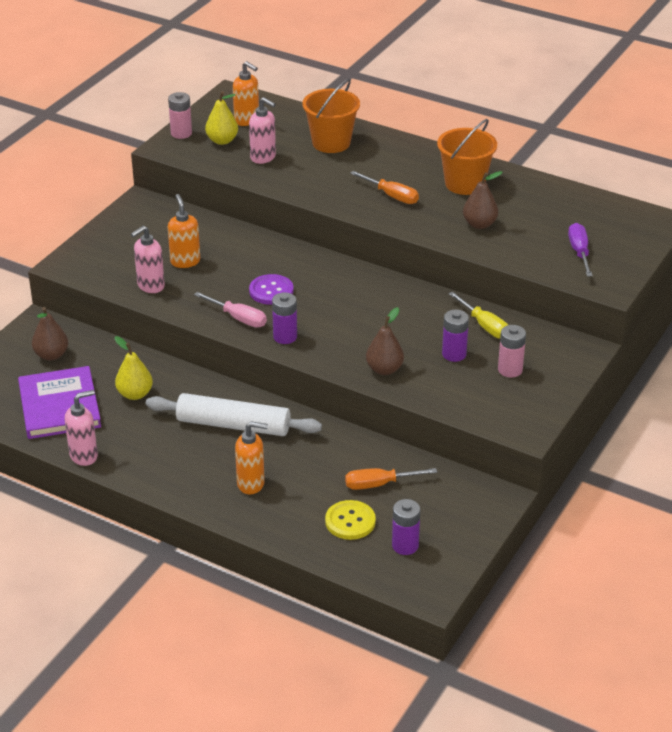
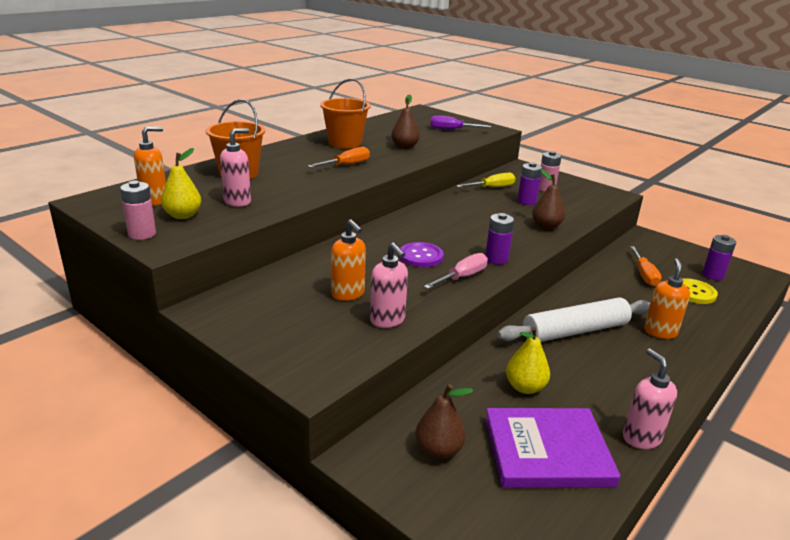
camera: 80 degrees left, 10 degrees down
white rolling pin [146,393,322,436] -> white rolling pin turned 45 degrees clockwise [497,297,650,342]
orange soap dispenser [168,194,200,268] -> orange soap dispenser turned 120 degrees counterclockwise [331,219,366,301]

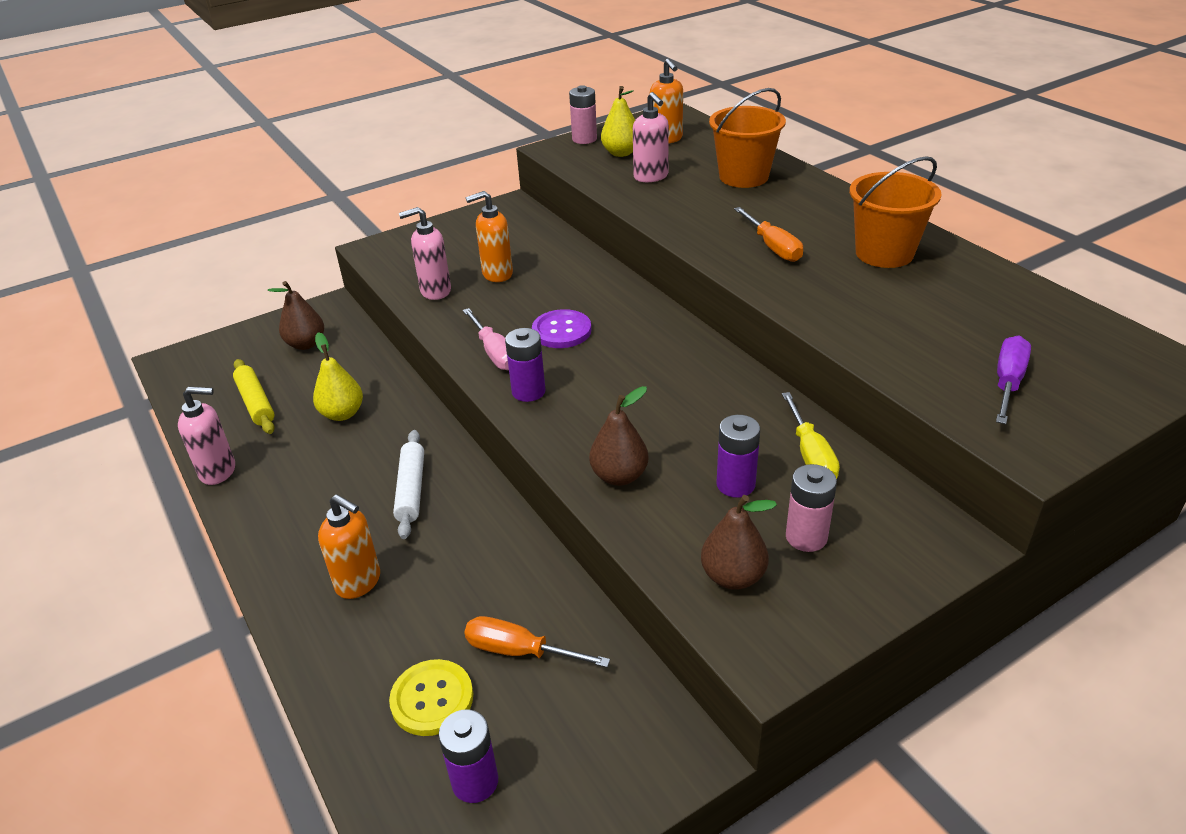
camera: 110 degrees right, 10 degrees up
brown pear [391,94,420,149] -> brown pear moved to [701,495,777,590]
purple book [485,408,621,488] -> yellow rolling pin [233,359,275,434]
white rolling pin [497,297,650,342] -> white rolling pin [393,430,424,539], size x0.61

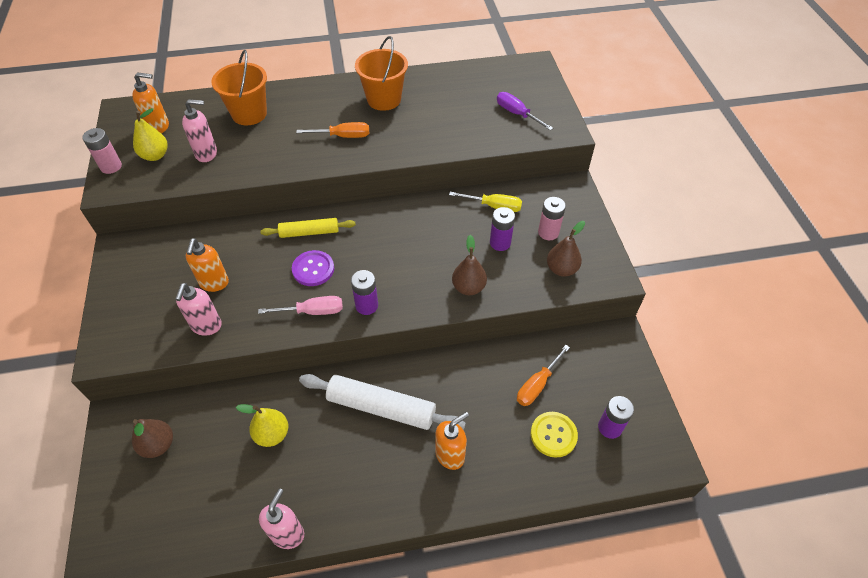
camera: 70 degrees left, 15 degrees up
yellow rolling pin [233,359,275,434] -> yellow rolling pin moved to [260,218,356,238]
white rolling pin [393,430,424,539] -> white rolling pin [299,374,466,430], size x1.64

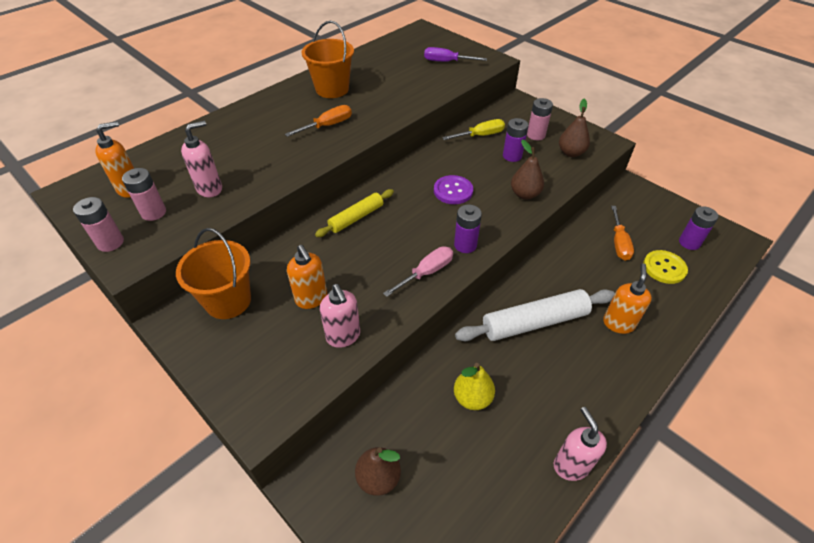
camera: 35 degrees left, 5 degrees down
yellow pear [133,108,168,161] -> pink battery [122,168,166,221]
orange bucket [211,50,267,125] -> orange bucket moved to [176,228,251,319]
purple button [292,250,334,286] -> purple button moved to [434,175,473,204]

